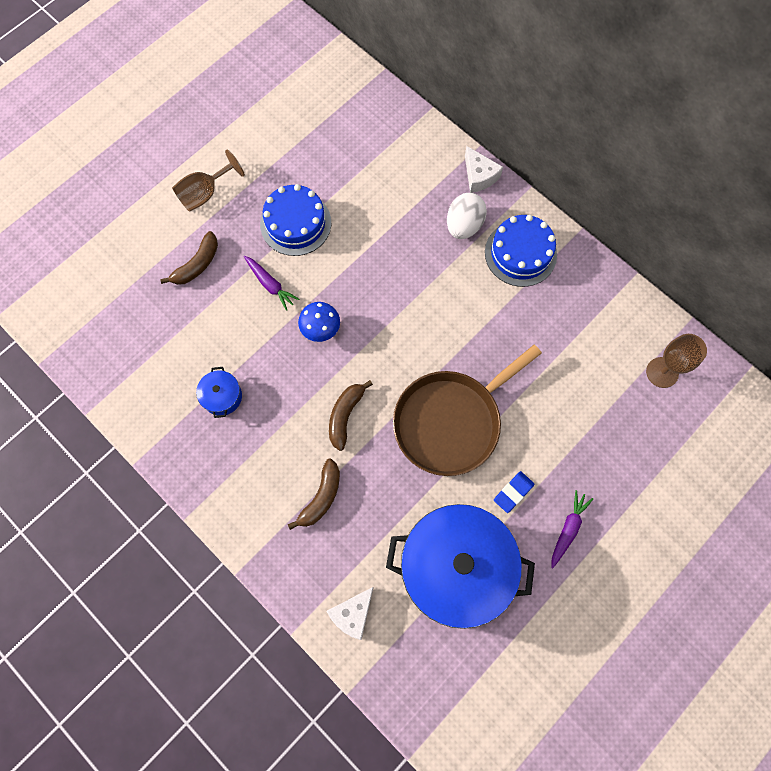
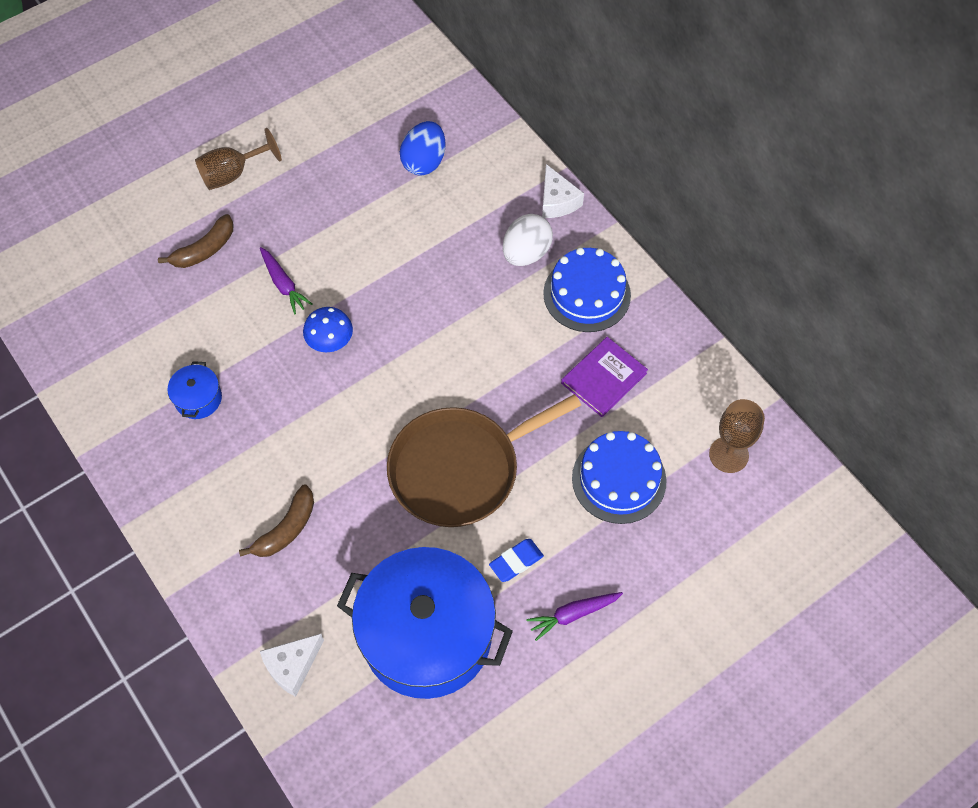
camera: 10 degrees right, 10 degrees down
blue cake [260,184,331,256] -> blue cake moved to [572,431,667,524]
brown banana [329,380,373,451] -> none
purple carrot [551,490,593,568] -> purple carrot turned 150 degrees counterclockwise [526,592,623,641]
none -> blue egg [400,121,445,176]
none -> purple book [561,337,648,417]

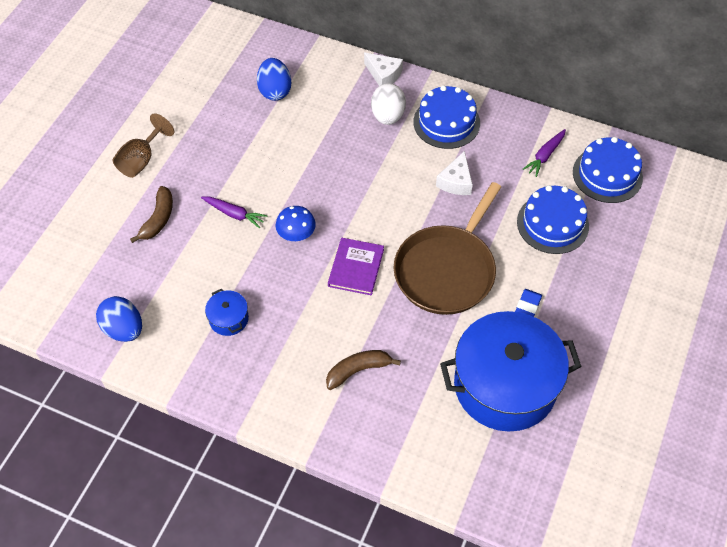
camera: 30 degrees left, 5 degrees down
brown banana [239,484,314,557] -> brown banana turned 120 degrees counterclockwise [326,350,401,390]
white cheese [260,634,324,697] -> white cheese moved to [436,151,473,195]
purple carrot [526,592,623,641] -> purple carrot moved to [523,129,566,177]
purple book [561,337,648,417] -> purple book moved to [328,238,384,295]
brown goblet [709,399,765,473] -> blue cake [573,137,643,203]
none -> blue egg [96,296,142,342]

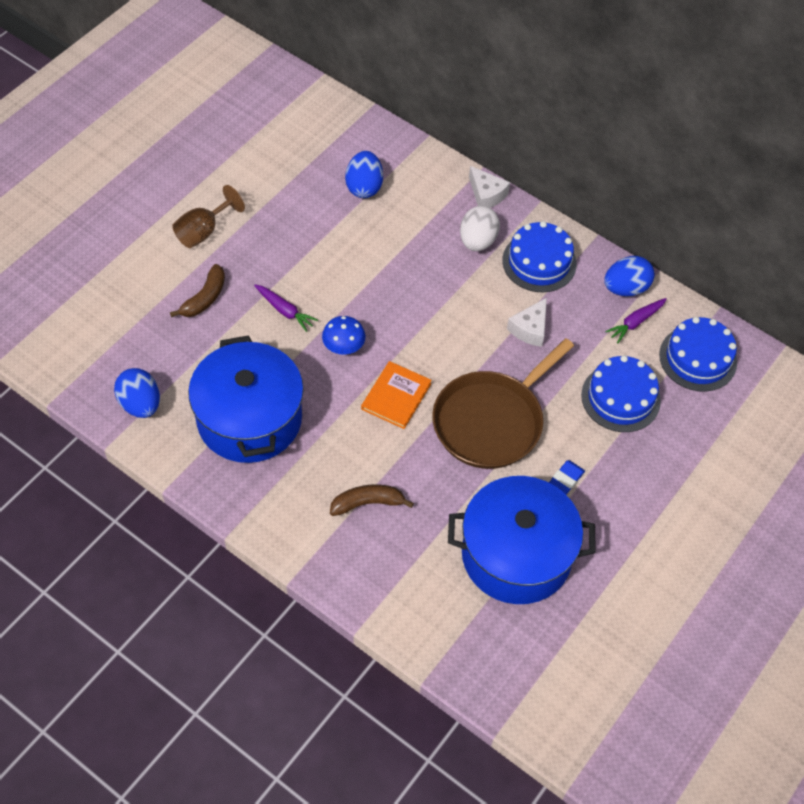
camera: 10 degrees right, 0 degrees up
blue pot [205,289,249,336] -> blue pot [188,335,304,463], size x2.49
purple book [328,238,384,295] -> orange book [361,361,432,429]
none -> blue egg [604,256,654,296]

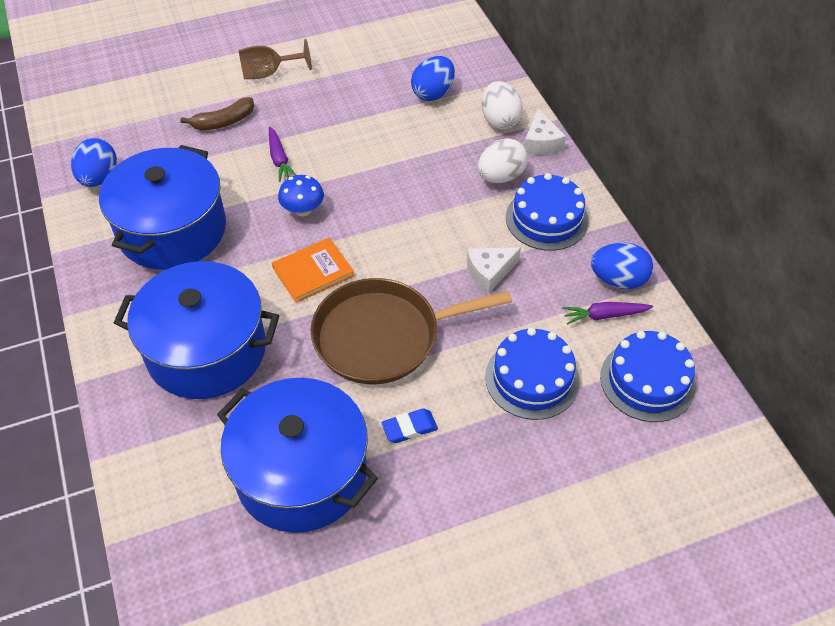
camera: 35 degrees right, 5 degrees down
brown banana [330,485,414,516] -> blue pot [114,261,279,399]
none -> white egg [482,81,523,129]

